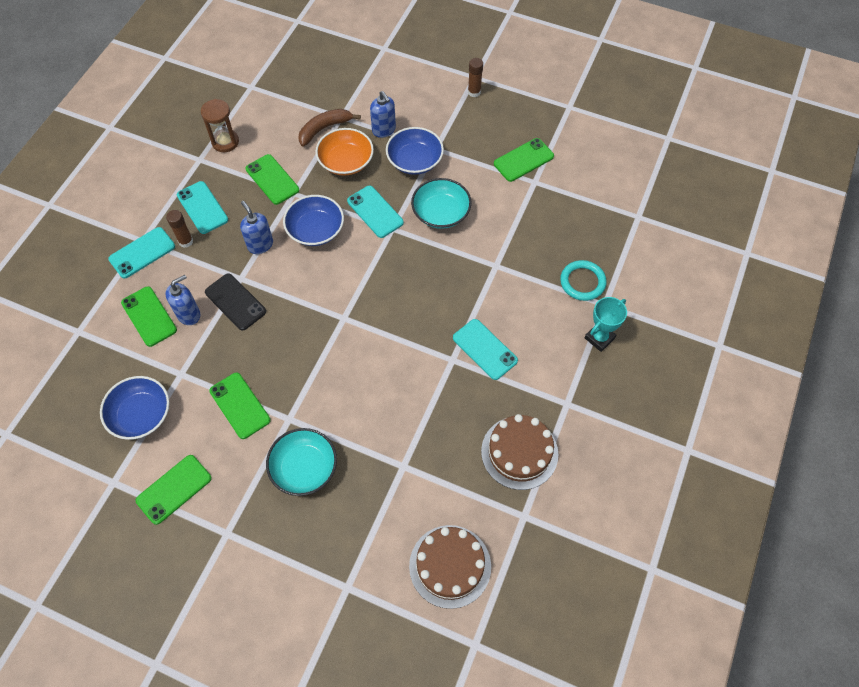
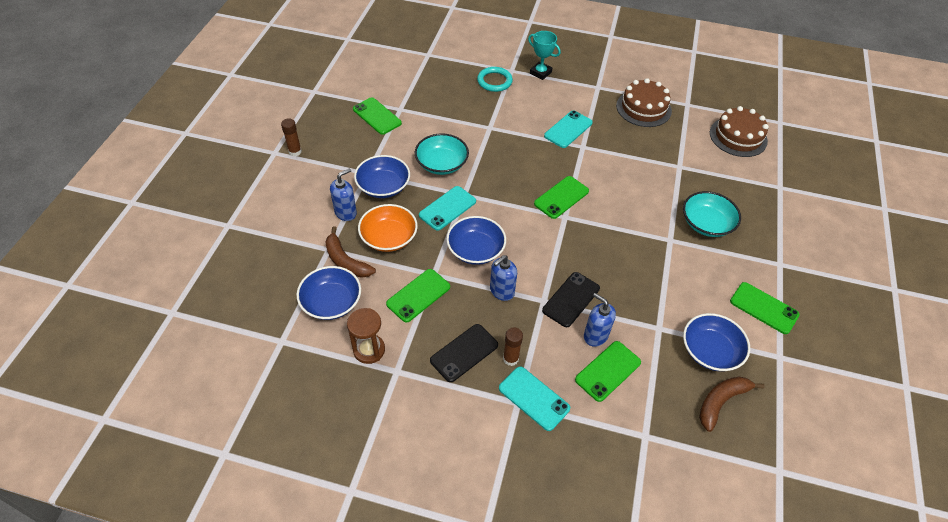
camera: 100 degrees left, 10 degrees down
turquoise phone [177,181,228,234] -> black phone [430,324,498,382]
green phone [209,373,271,439] -> green phone moved to [534,176,589,219]
none -> blue bowl [297,266,361,320]
none -> brown banana [699,377,765,432]

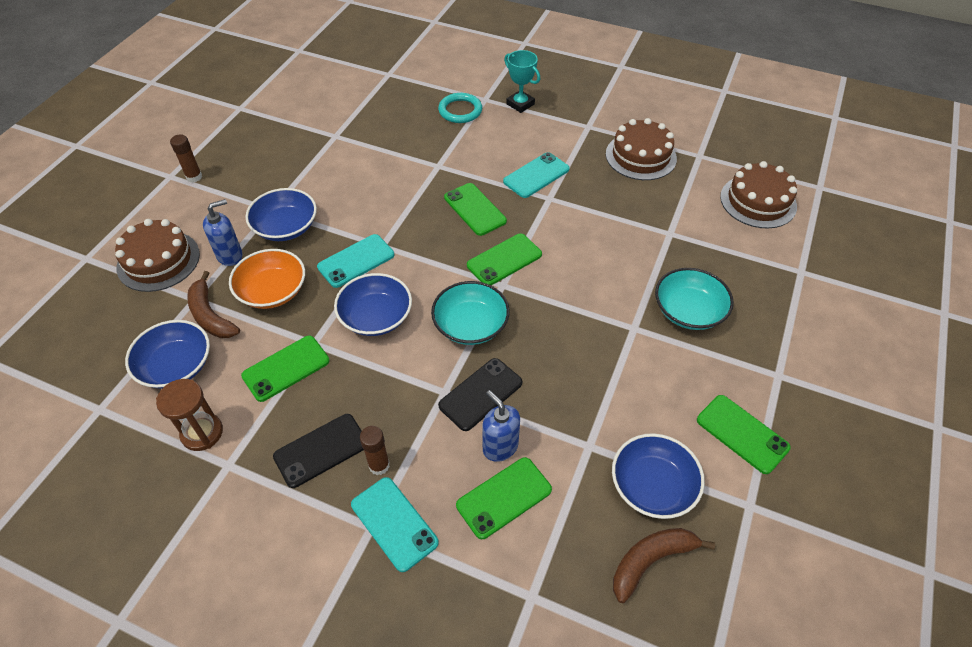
camera: 10 degrees right, 0 degrees up
green phone [353,97,402,135] -> green phone moved to [444,183,507,236]
turquoise bowl [415,133,469,175] -> turquoise bowl moved to [431,281,510,345]
blue soap dispenser [490,255,517,301] -> none
none -> brown cake [115,219,200,292]

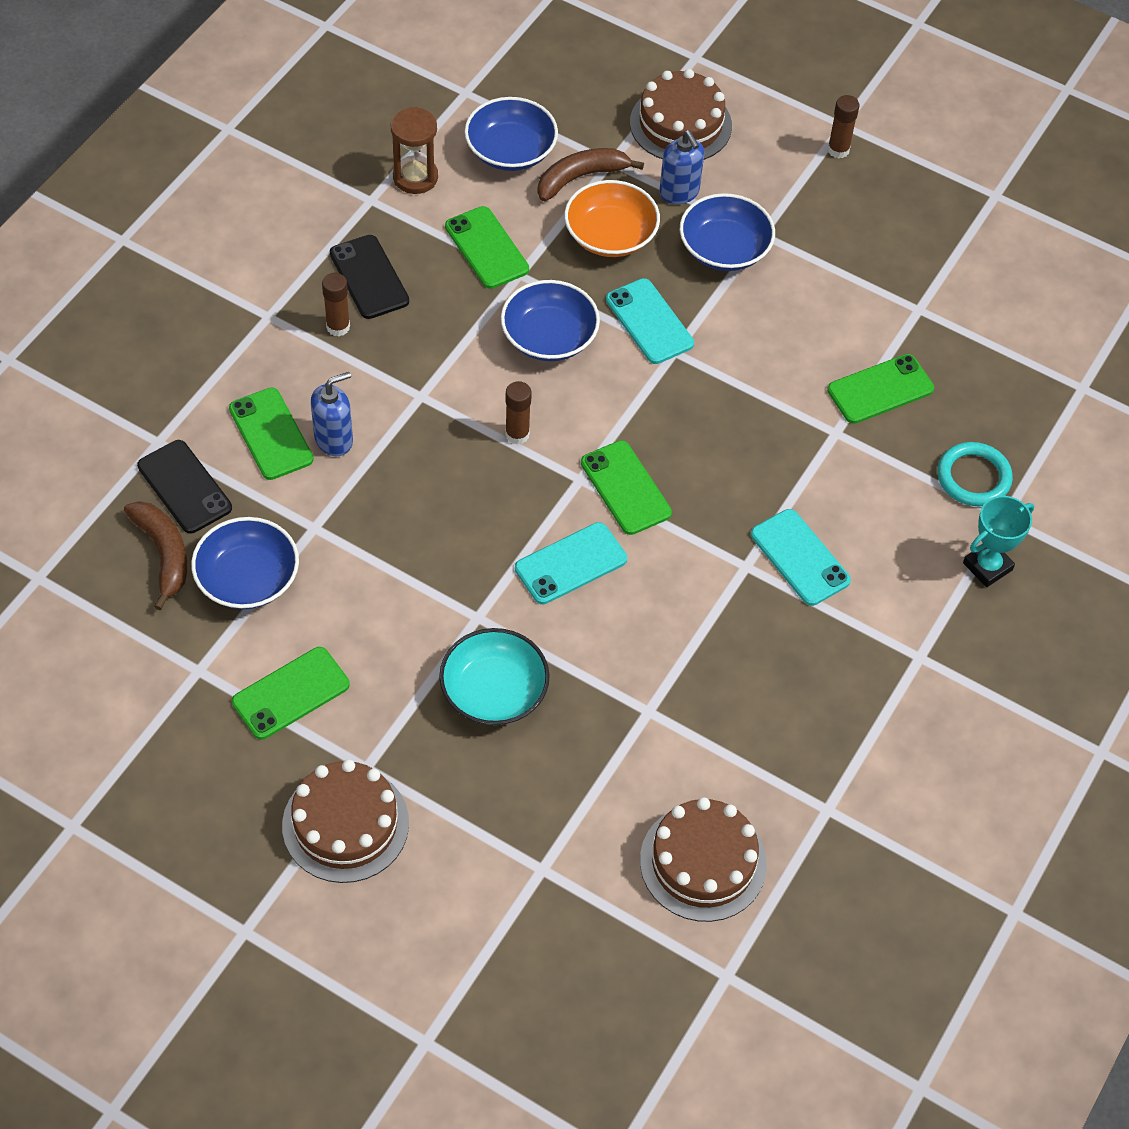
camera: 95 degrees right, 5 degrees up
turquoise phone [351,477,439,572] -> turquoise phone moved to [515,522,627,604]
turquoise bowl [431,281,510,345] -> brown glue stick [505,381,532,444]
black phone [438,358,522,431] -> black phone moved to [137,440,232,534]
green phone [444,183,507,236] -> green phone moved to [827,354,934,424]
brown cake [606,118,677,180] -> brown cake moved to [282,759,409,883]

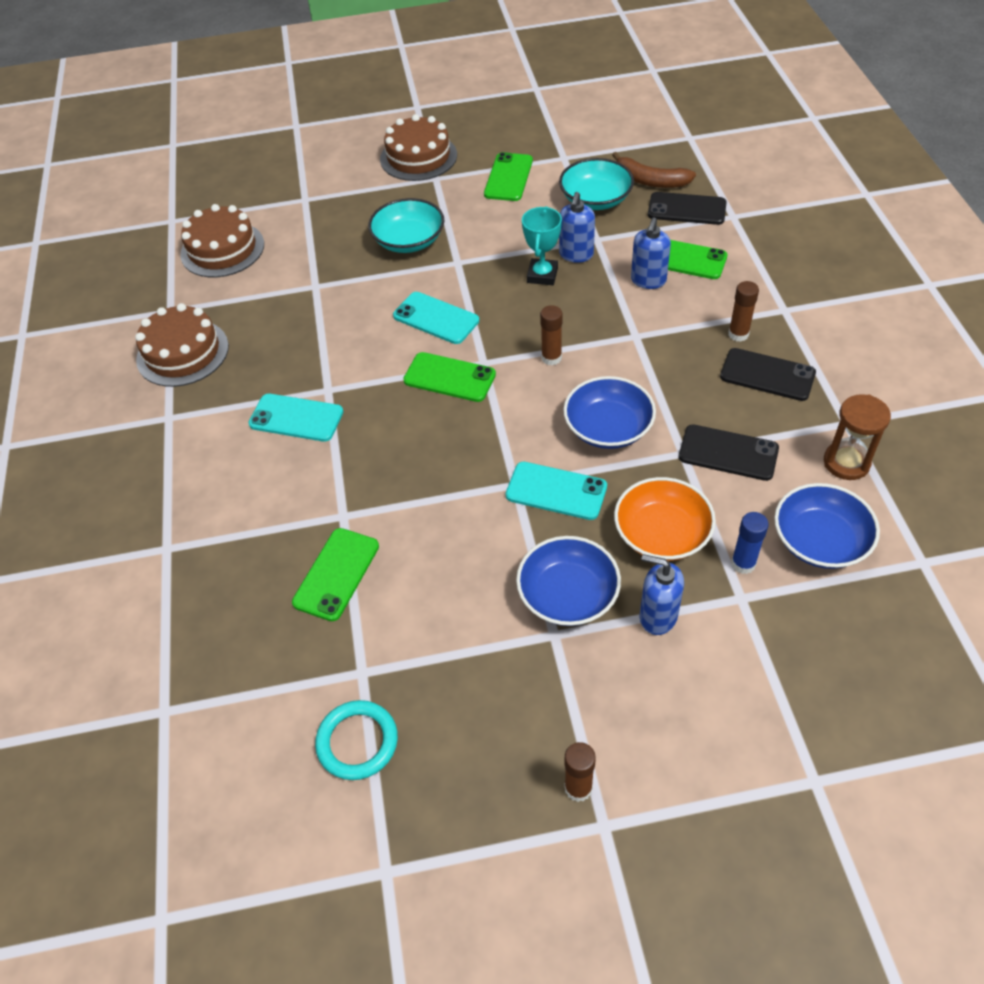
camera: 145 degrees right, 5 degrees down
blue bowl [191,517,299,609] -> turquoise bowl [559,158,634,210]
green phone [445,206,529,289] -> black phone [679,424,779,481]
turquoise phone [515,522,627,604] -> turquoise phone turned 75 degrees counterclockwise [393,292,479,344]
brown banana [537,148,644,201] -> blue glue stick [731,512,769,574]
brown cake [630,69,732,160] -> brown cake moved to [135,303,229,387]
turquoise ring [938,442,1013,506] -> turquoise ring moved to [315,700,398,780]
turquoise trophy [963,496,1034,587] -> turquoise trophy moved to [522,206,562,285]
none -> blue soap dispenser [559,192,595,263]

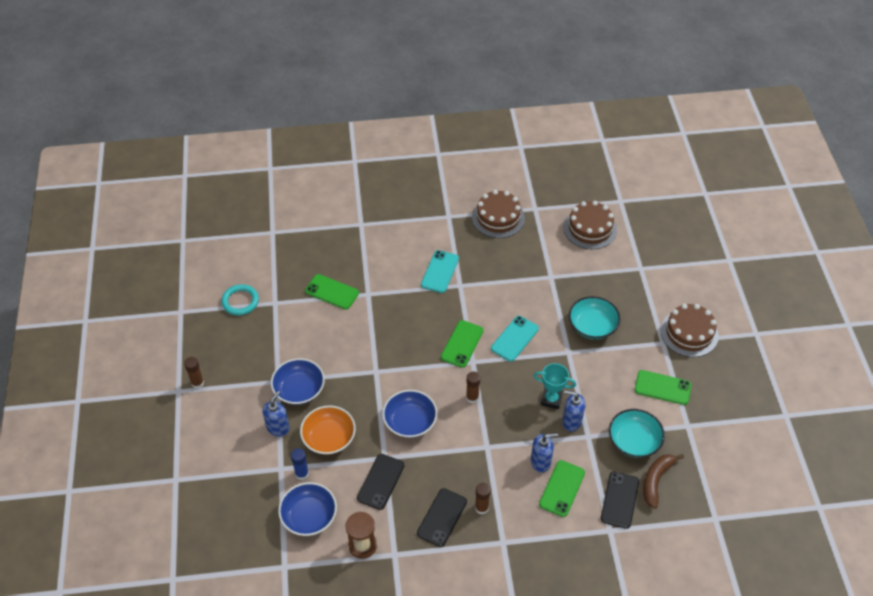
camera: 90 degrees right, 0 degrees up
turquoise phone [506,462,607,520] -> none
blue soap dispenser [631,217,671,289] -> blue soap dispenser turned 150 degrees clockwise [531,433,558,473]

